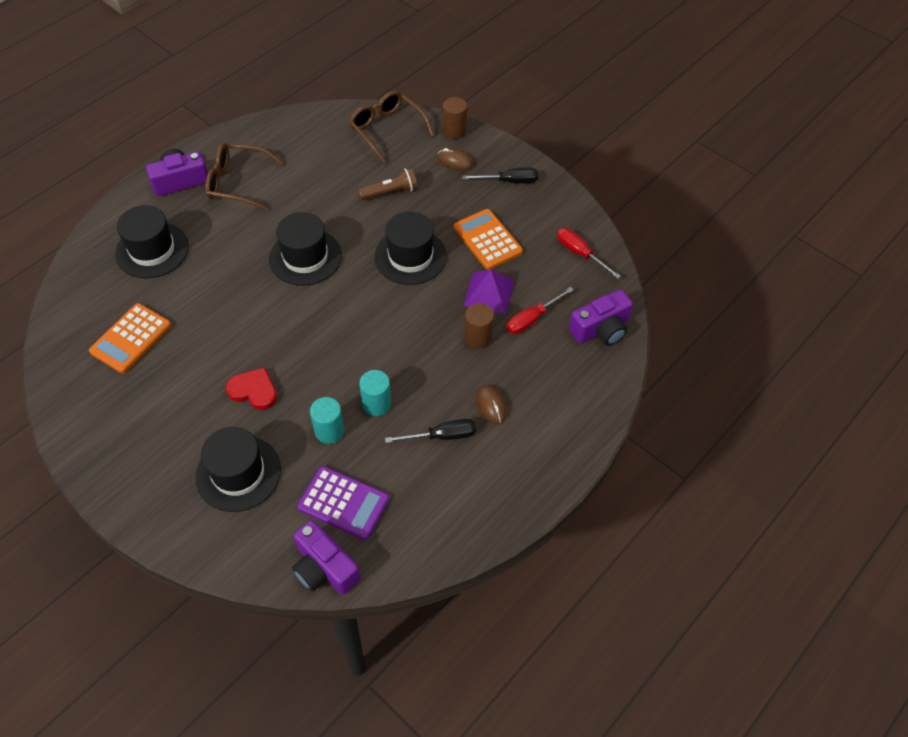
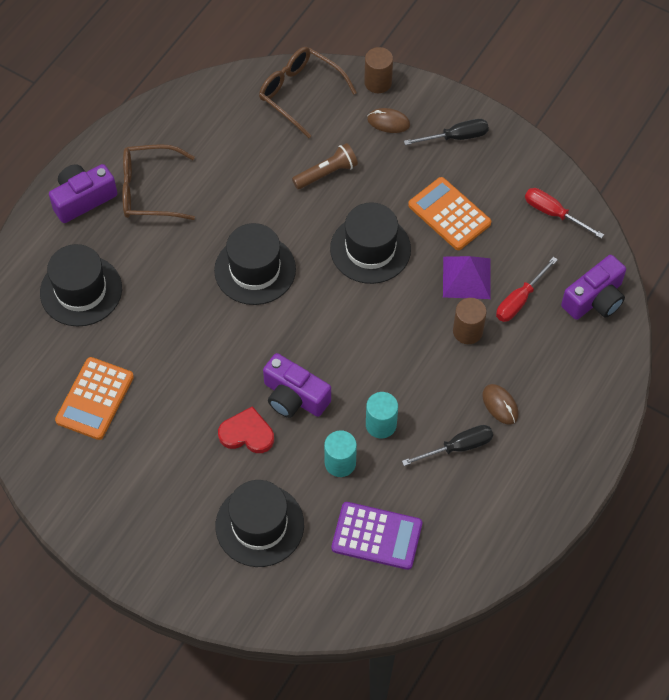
camera: 10 degrees left, 5 degrees up
purple camera [292,520,361,595] -> purple camera moved to [263,353,331,418]

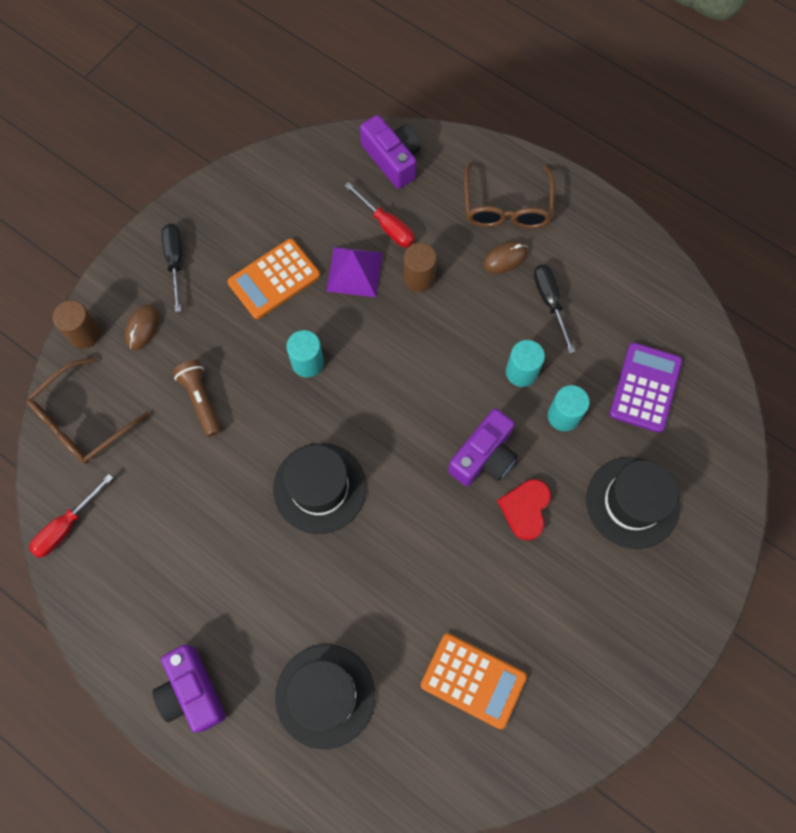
camera: 85 degrees left, 10 degrees up
brown glasses [122,144,195,220] -> brown glasses moved to [464,162,555,229]
black hat [330,202,411,284] -> turquoise cylinder [286,330,324,377]
red screwdriver [525,188,604,239] -> red screwdriver moved to [29,474,113,558]

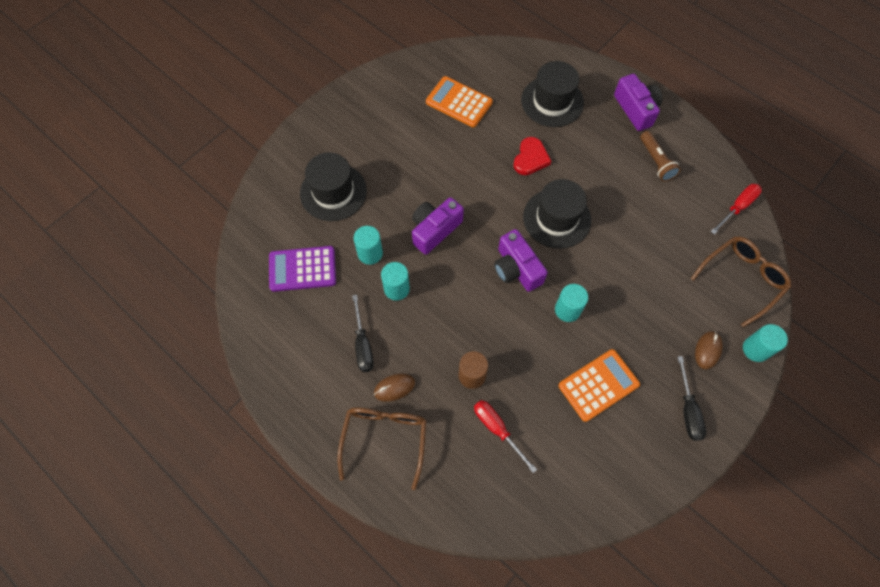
camera: 175 degrees left, 5 degrees down
brown cylinder [53,301,100,348] -> turquoise cylinder [743,324,788,362]
brown flashlight [173,360,221,437] -> brown flashlight moved to [640,131,681,181]
purple pyramid [326,247,383,297] -> none
purple camera [360,115,421,189] -> purple camera moved to [494,229,548,292]
red heart [497,479,551,541] -> red heart moved to [514,137,551,175]
purple calculator [610,342,682,433] -> purple calculator turned 60 degrees clockwise [269,246,336,292]

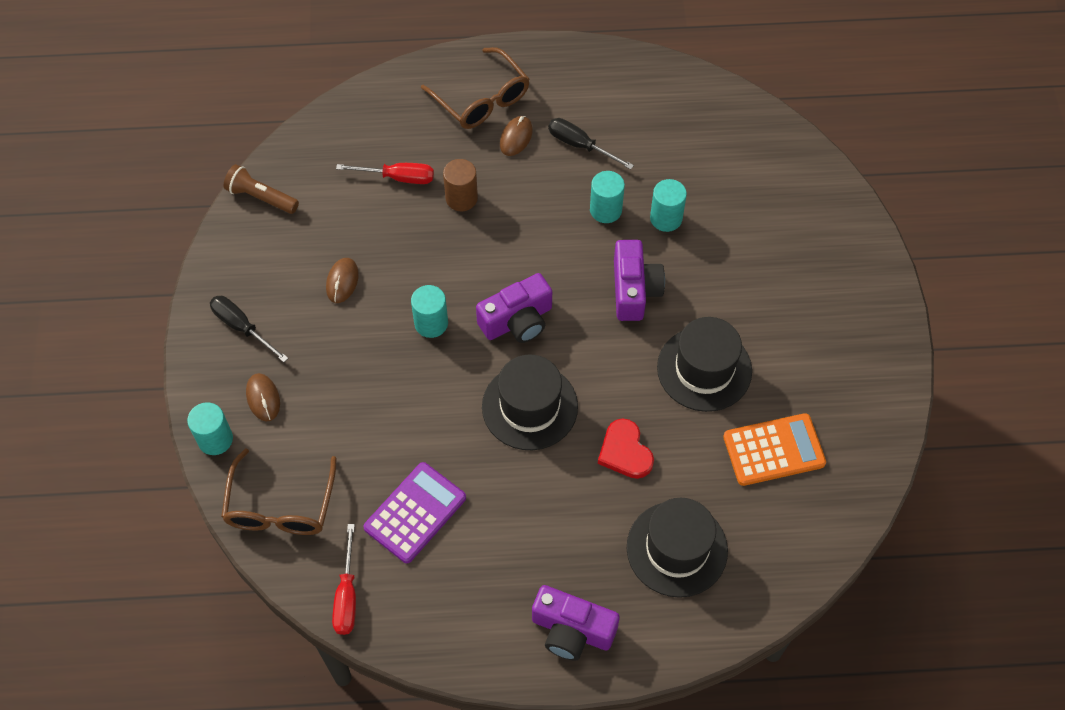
camera: 135 degrees right, 5 degrees down
purple calculator [269,246,336,292] -> purple calculator moved to [363,462,466,563]
black hat [300,152,367,221] -> black hat moved to [657,317,752,412]
purple camera [494,229,548,292] -> purple camera turned 135 degrees clockwise [476,273,552,343]
orange calculator [559,349,640,422] -> brown mouse [326,258,359,303]
brown flashlight [640,131,681,181] -> brown flashlight moved to [223,164,299,214]

